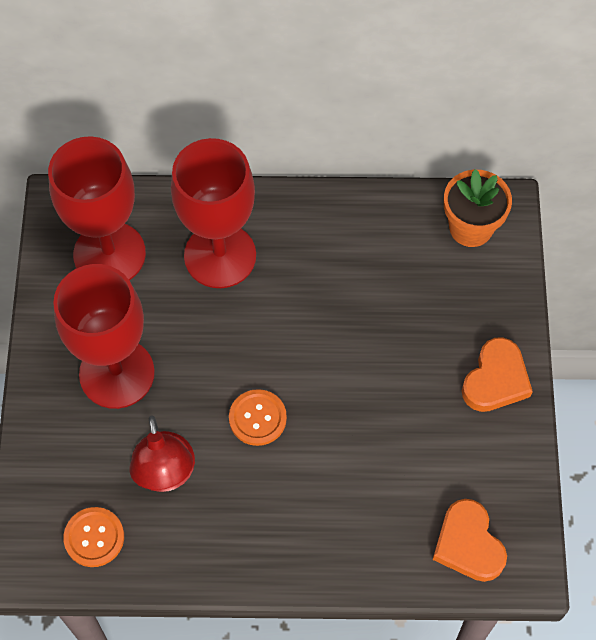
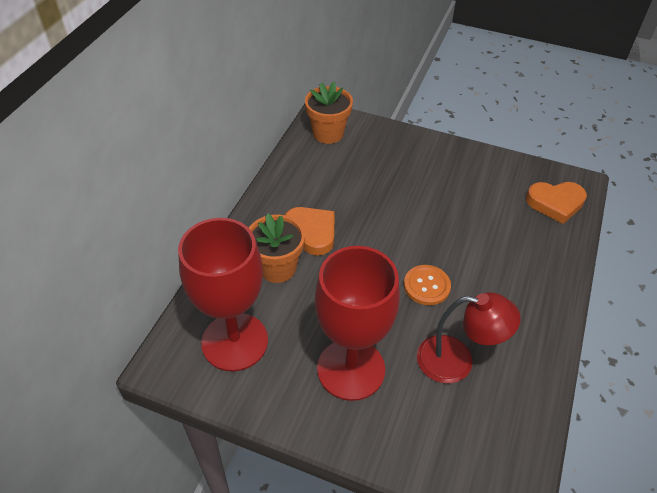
camera: 70 degrees left, 15 degrees down
orange button [63,507,124,567] -> none
red goblet [171,138,256,288] -> orange flower pot [249,213,305,283]
orange heart [462,337,533,412] -> orange heart moved to [285,207,335,256]

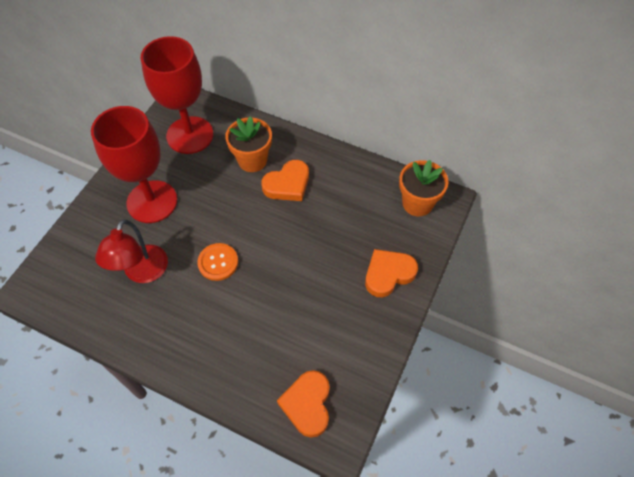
camera: 95 degrees right, 10 degrees up
none -> orange heart [365,249,418,297]

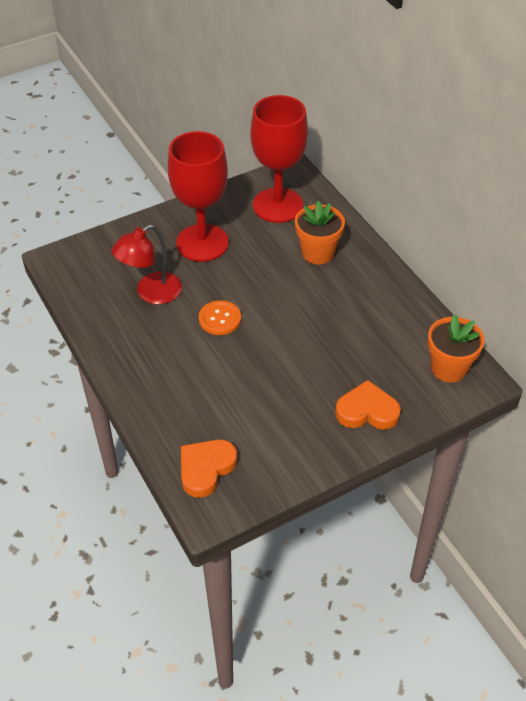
camera: 35 degrees right, 10 degrees down
orange heart [261,160,309,201] -> none

